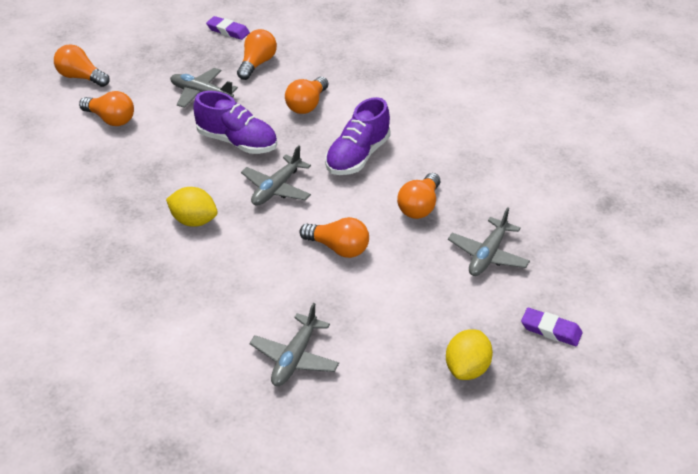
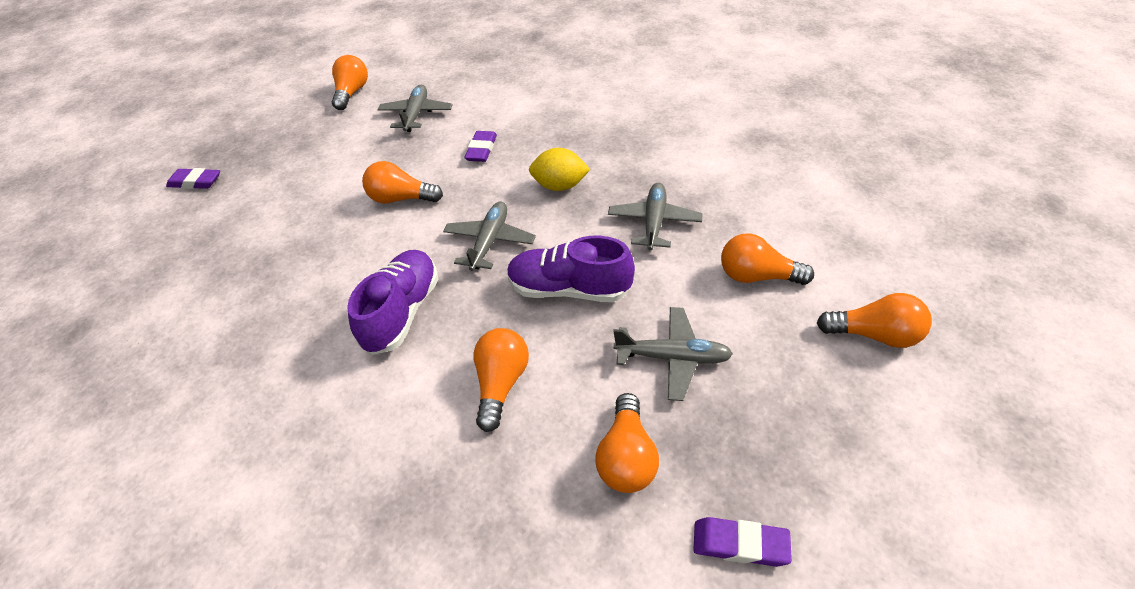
camera: 165 degrees right, 5 degrees up
orange light bulb [397,173,440,219] -> orange light bulb moved to [332,55,368,110]
yellow lemon [446,329,493,380] -> none
grey plane [448,207,530,276] -> grey plane moved to [608,183,703,250]
none -> purple eraser [464,131,497,162]

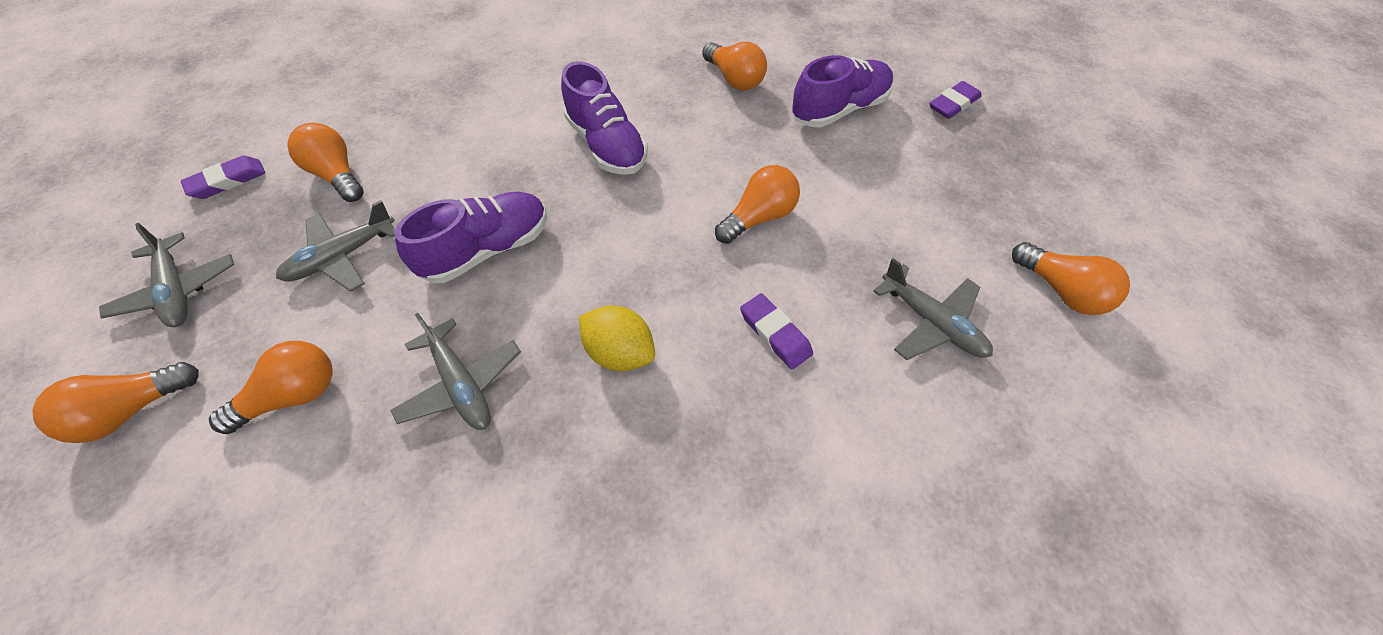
camera: 130 degrees right, 10 degrees up
grey plane [443,202,536,271] -> grey plane moved to [99,223,234,327]
orange light bulb [473,328,529,432] -> orange light bulb moved to [702,42,767,91]
yellow lemon [529,148,590,191] -> yellow lemon turned 75 degrees clockwise [579,305,655,371]
none -> purple shoe [791,55,893,128]

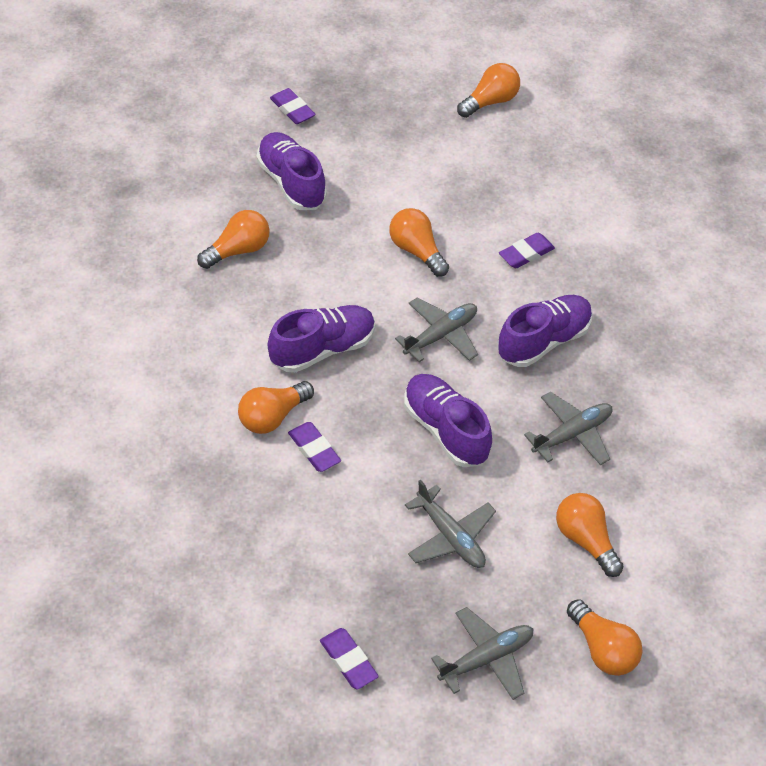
camera: 90 degrees left, 5 degrees down
orange light bulb [287,123,364,202] -> orange light bulb moved to [238,381,314,434]
yellow lemon [579,305,655,371] -> purple shoe [497,295,592,367]
grey plane [873,258,993,360] -> grey plane moved to [395,297,478,362]
none -> purple eraser [288,422,341,472]

